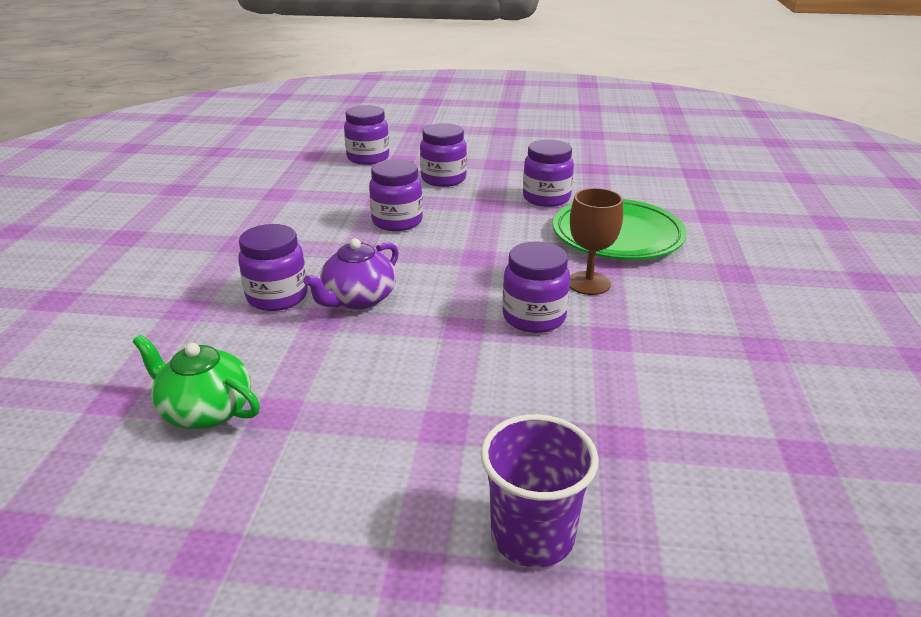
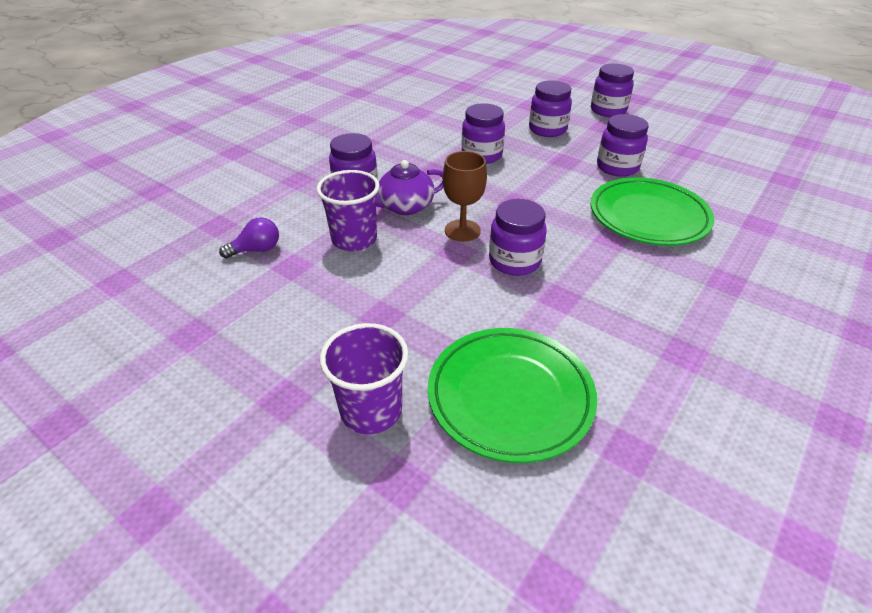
camera: 30 degrees right, 10 degrees up
green teapot [133,335,260,429] -> purple light bulb [219,217,279,258]
purple jar [344,105,389,165] -> purple jar moved to [591,63,634,117]
brown goblet [570,188,623,295] -> brown goblet moved to [443,151,487,242]
none -> purple cup [317,170,380,251]
none -> green plate [428,328,597,463]

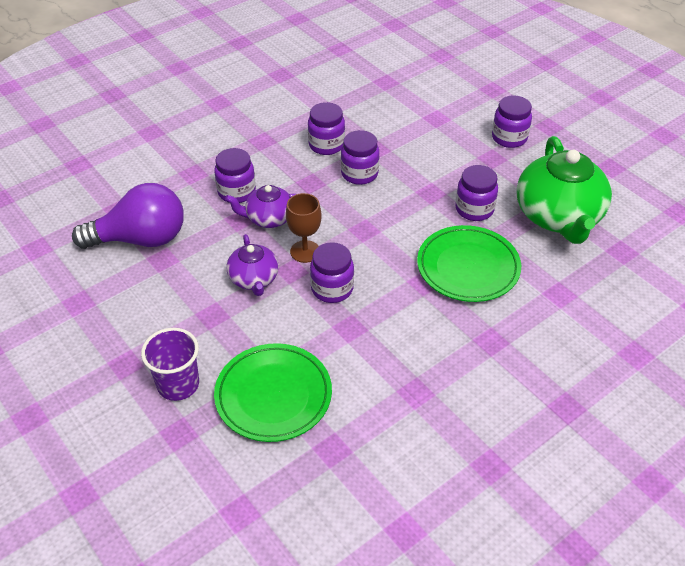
camera: 15 degrees right, 5 degrees up
purple light bulb [219,217,279,258] -> purple light bulb [72,183,184,249], size x2.36
purple cup [317,170,380,251] -> none
purple jar [529,80,572,137] -> purple jar moved to [308,102,345,155]
none -> purple teapot [227,234,279,296]
none -> green teapot [516,136,612,244]

